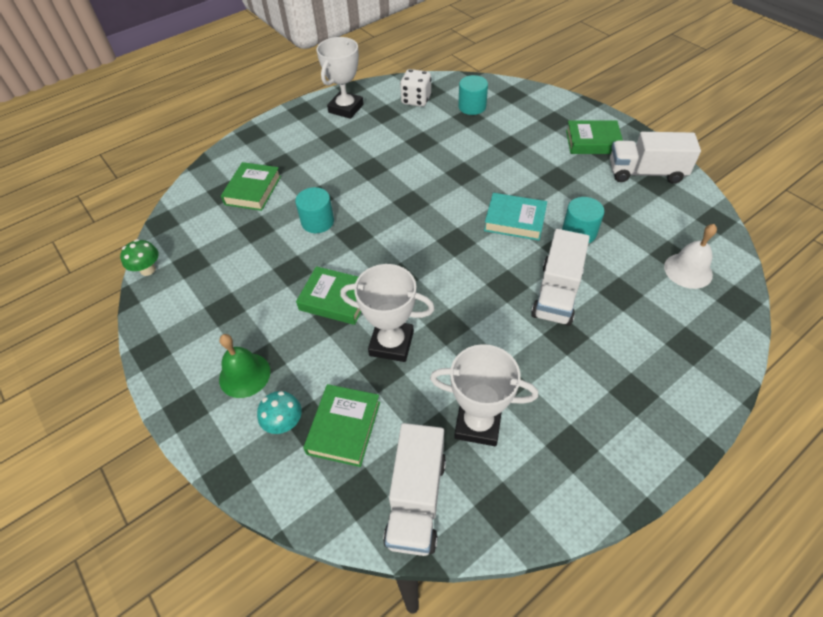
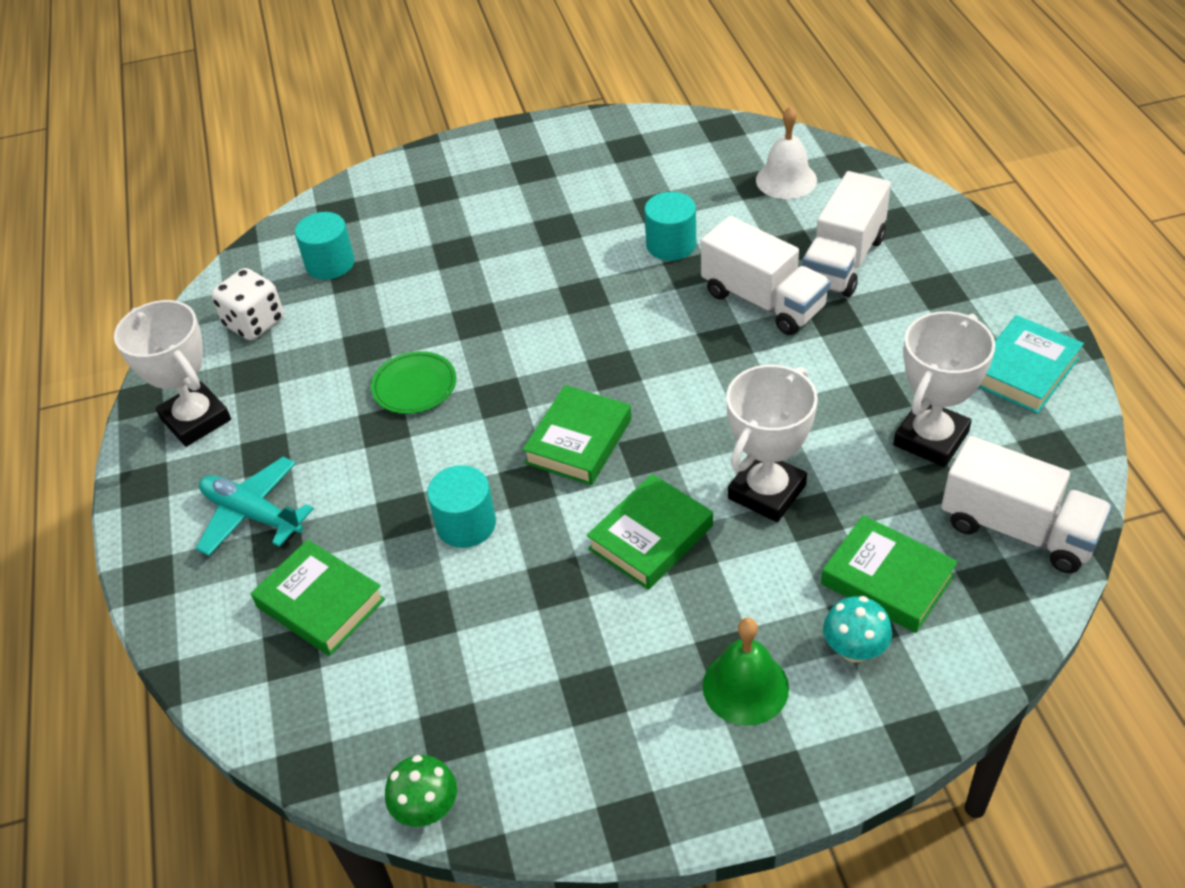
camera: 65 degrees left, 5 degrees down
turquoise book [484,193,547,241] -> turquoise book moved to [979,315,1084,414]
green book [566,120,623,154] -> green book moved to [523,385,632,485]
white truck [610,132,701,184] -> white truck moved to [802,171,891,297]
none -> turquoise plane [196,457,314,556]
none -> green plate [371,351,456,414]

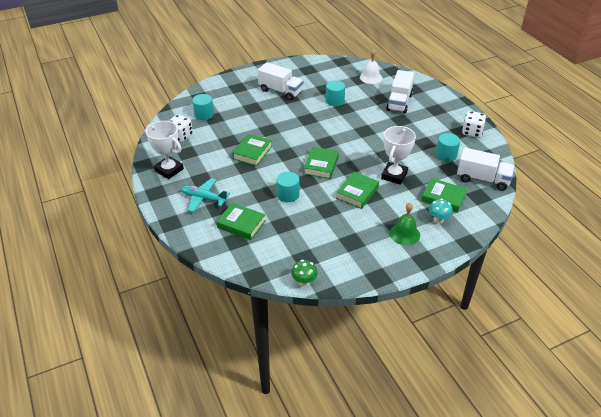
camera: 15 degrees left, 5 degrees down
green plate [371,351,456,414] -> green book [232,134,272,166]
white truck [701,216,831,335] -> white truck moved to [258,62,304,100]
white trophy [893,311,996,467] -> turquoise cylinder [436,133,460,162]
turquoise book [979,315,1084,414] -> white dice [462,111,486,138]

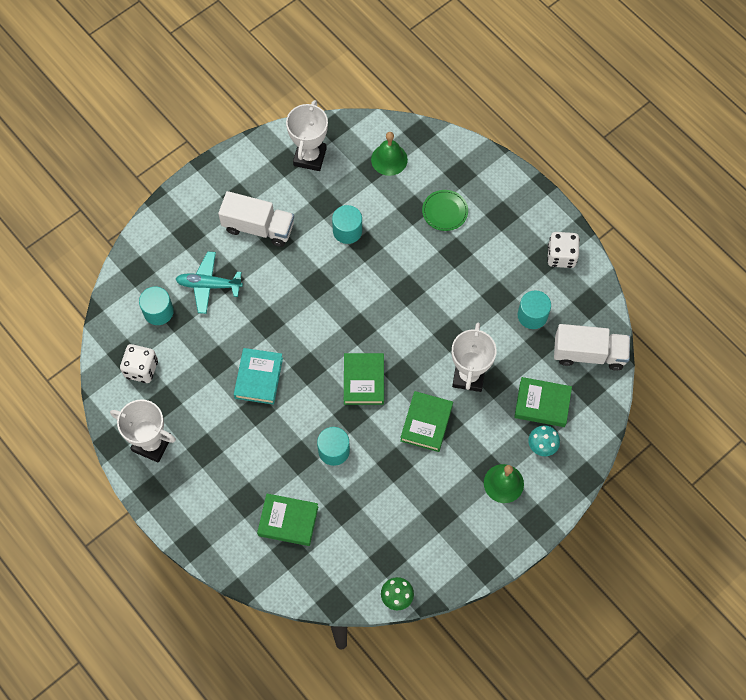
camera: 15 degrees left, 25 degrees up
turquoise plane [181,178,230,212] -> turquoise plane moved to [176,251,243,314]
green book [232,134,272,166] -> turquoise book [234,348,283,405]
white bell [360,49,382,84] -> green bell [371,132,408,176]
white truck [386,70,414,114] -> green plate [422,190,468,231]
none -> white trophy [286,100,328,171]

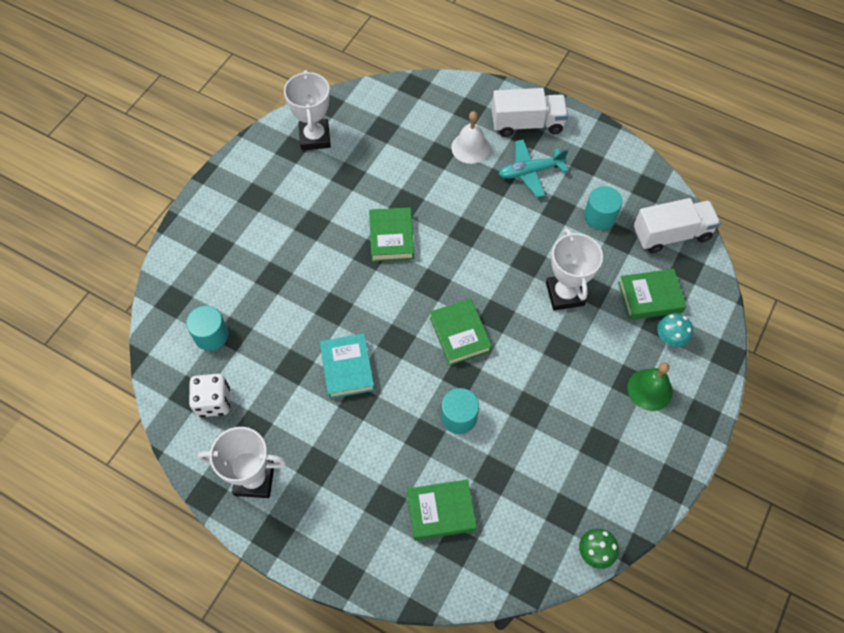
camera: 20 degrees left, 5 degrees down
turquoise plane [176,251,243,314] -> turquoise plane moved to [499,139,568,197]
white truck [218,191,294,247] -> white truck moved to [492,88,568,137]
turquoise cylinder [332,205,362,244] -> none
green bell [371,132,408,176] -> none
green book [400,391,453,452] -> green book moved to [369,207,414,262]
green plate [422,190,468,231] -> white bell [451,111,490,164]
white dice [547,232,580,268] -> none

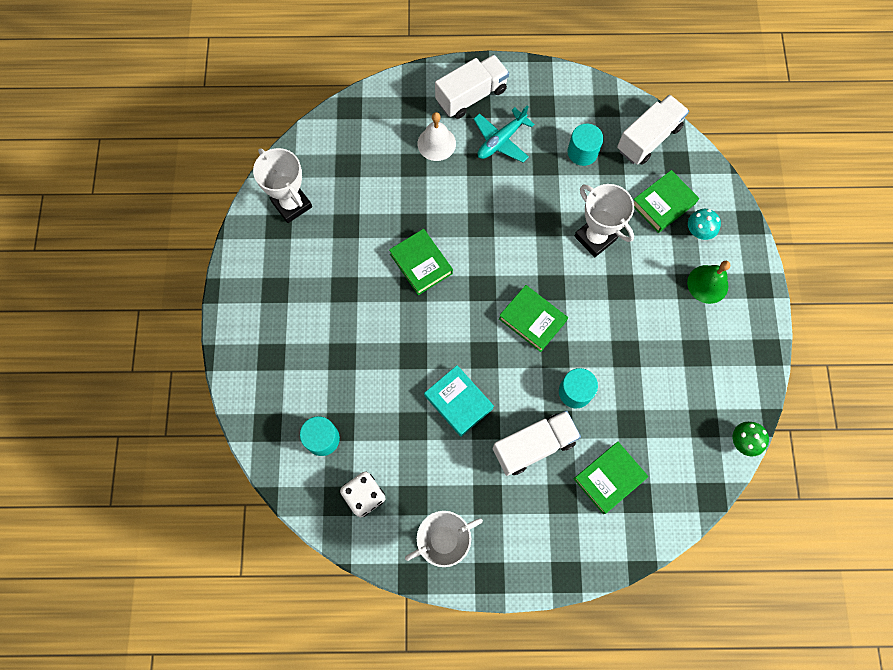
camera: 30 degrees left, 10 degrees up
none -> white truck [492,410,581,476]

